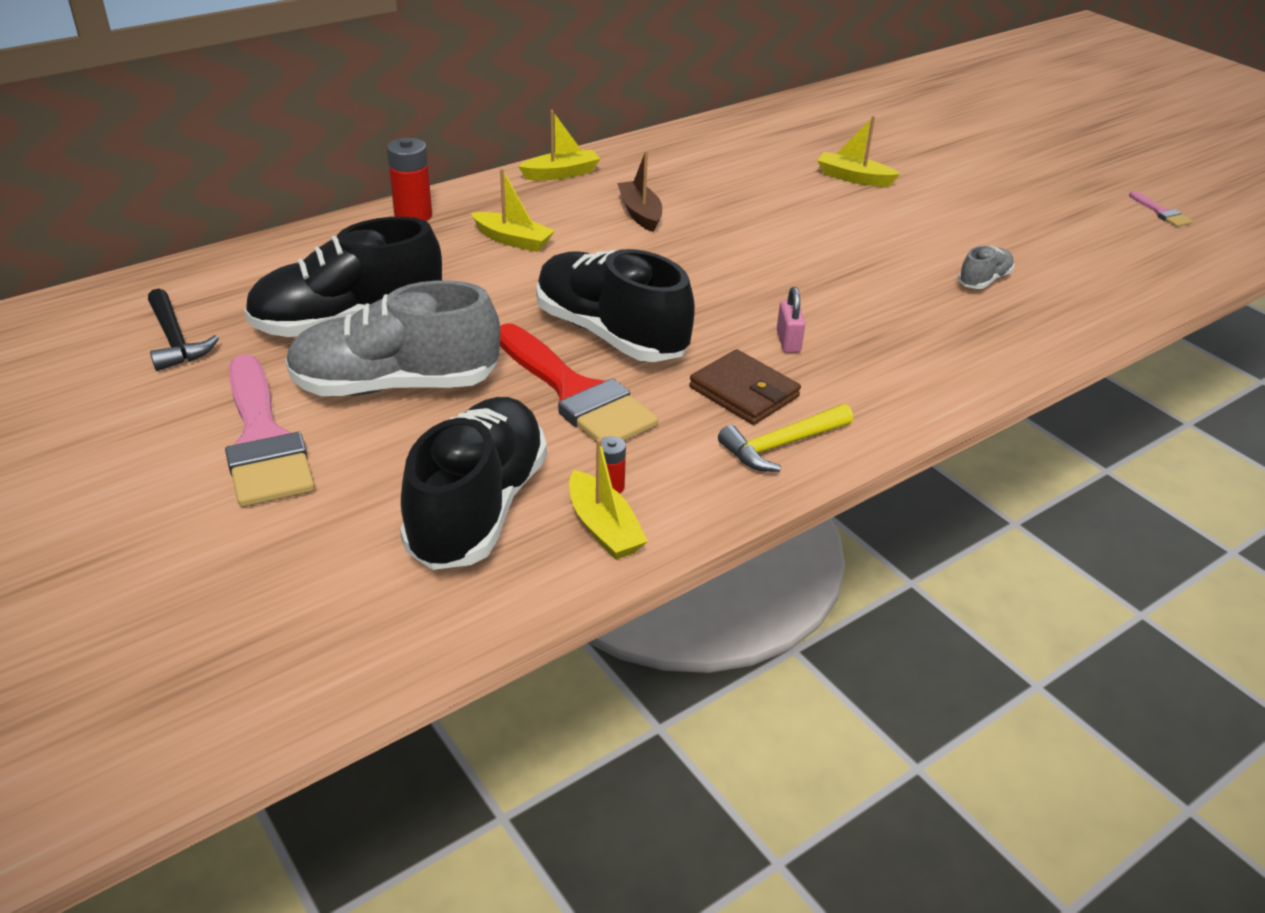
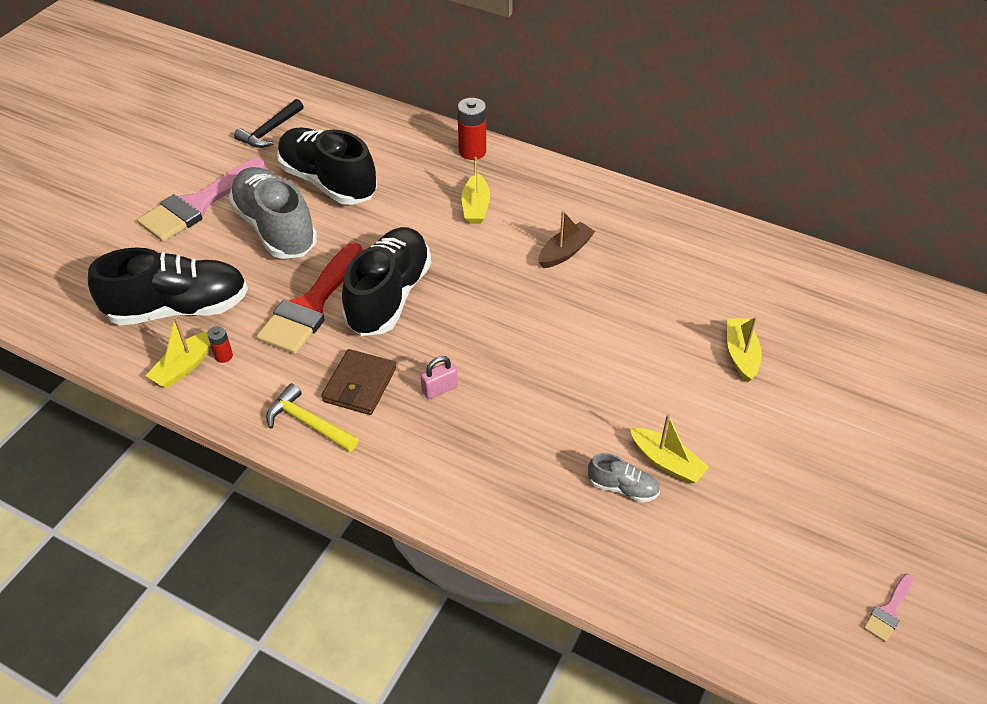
camera: 65 degrees right, 10 degrees up
yellow boat [518,110,600,180] -> yellow boat moved to [630,414,709,484]

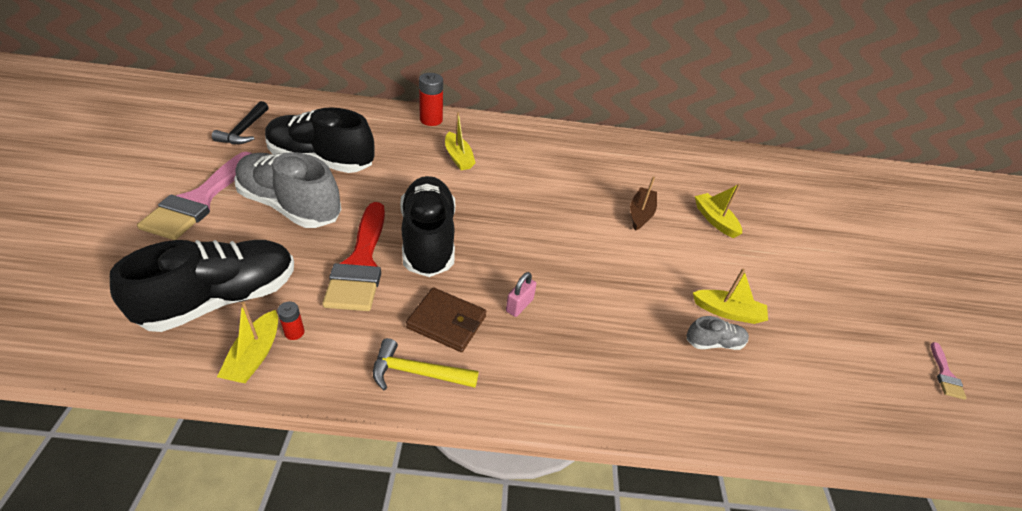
camera: 30 degrees left, 5 degrees down
brown wallet [321,349,396,415] -> brown wallet turned 60 degrees counterclockwise [406,287,486,352]
brown boat [539,211,595,268] -> brown boat moved to [630,176,657,231]

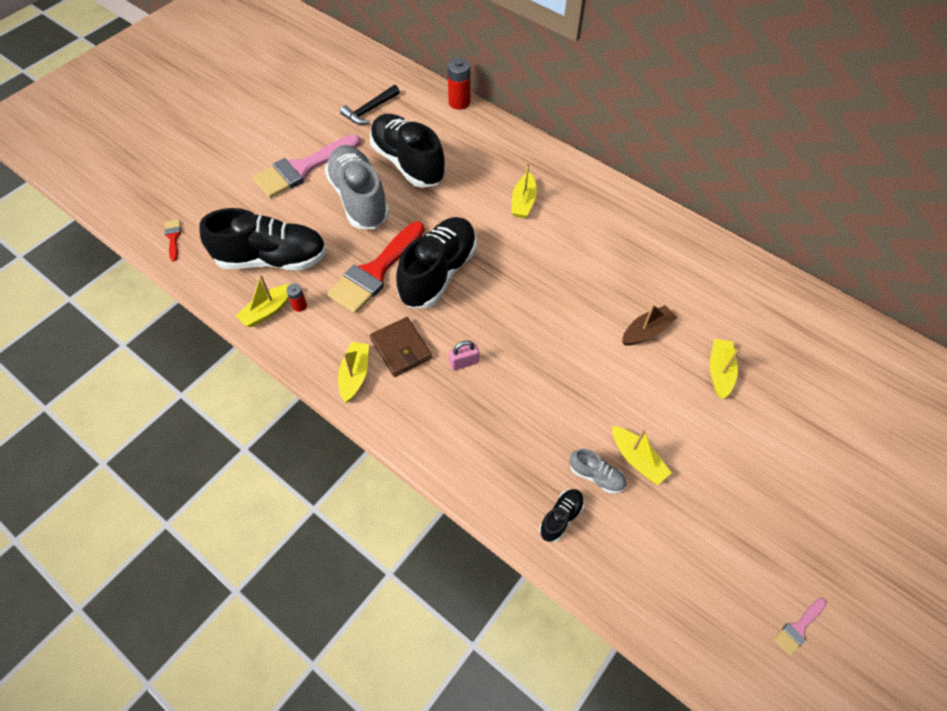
camera: 40 degrees right, 15 degrees up
yellow hammer [373,338,479,390] -> yellow boat [338,342,369,402]
red battery [419,73,443,126] -> red battery moved to [447,58,471,110]
none -> red brush [164,219,181,261]
none -> black shoe [539,489,584,542]

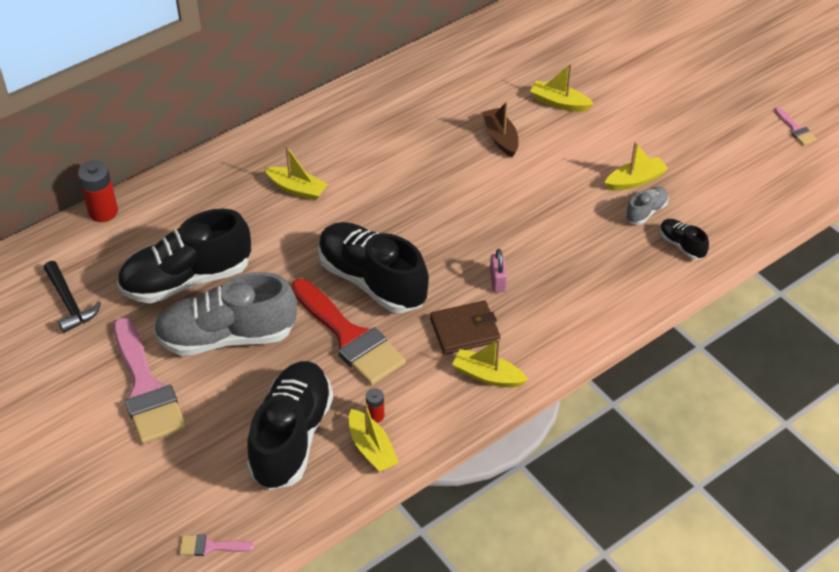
camera: 75 degrees left, 10 degrees down
red brush [164,219,181,261] -> pink brush [179,534,254,556]

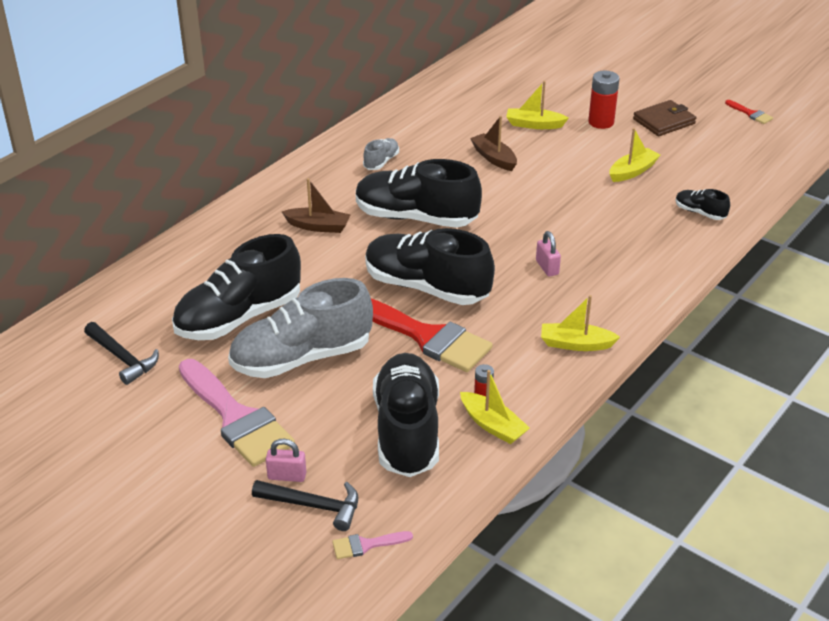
camera: 15 degrees left, 10 degrees down
red battery [78,160,118,222] -> red battery moved to [588,71,619,129]
yellow boat [264,146,328,201] -> brown boat [282,178,351,233]
brown wallet [430,301,501,355] -> brown wallet moved to [633,100,696,136]
grey shoe [625,187,669,225] -> grey shoe moved to [363,138,399,170]
pink brush [774,107,817,145] -> red brush [725,100,773,124]
none -> black hammer [252,480,358,531]
none -> pink padlock [266,439,306,482]
none -> black shoe [356,159,482,228]

